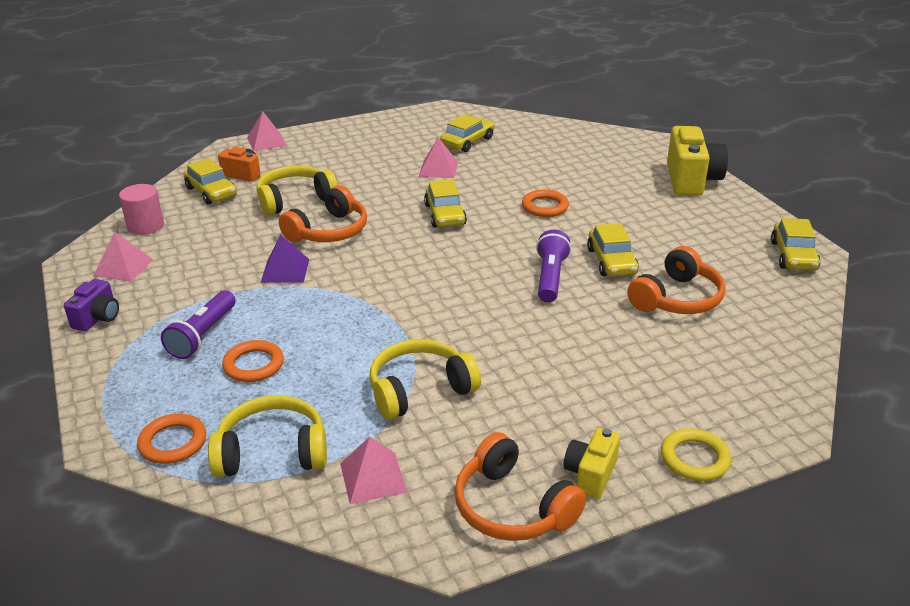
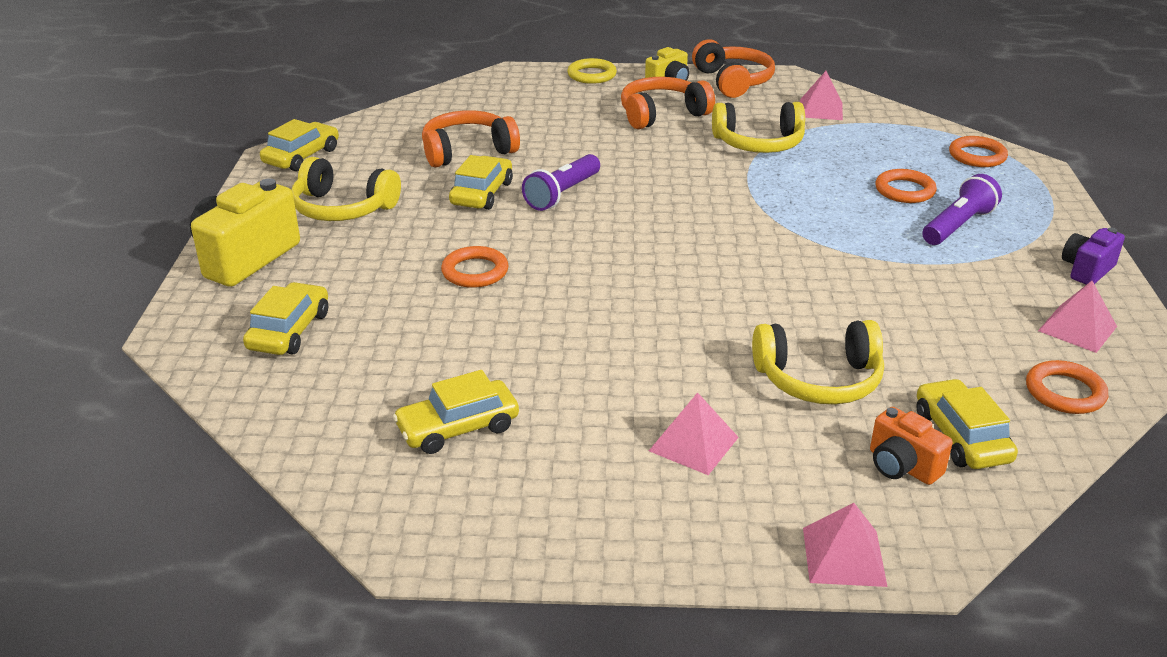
camera: 155 degrees left, 0 degrees up
pink cylinder [119,184,164,235] -> orange ring [1026,360,1108,414]
yellow headphones [208,395,327,477] -> yellow headphones moved to [291,157,401,221]
purple pyramid [261,235,309,283] -> none
orange headphones [279,185,367,242] -> orange headphones moved to [621,77,715,129]
pink pyramid [419,137,458,178] -> pink pyramid moved to [649,392,739,475]
yellow car [424,179,467,228] -> yellow car moved to [243,282,328,355]

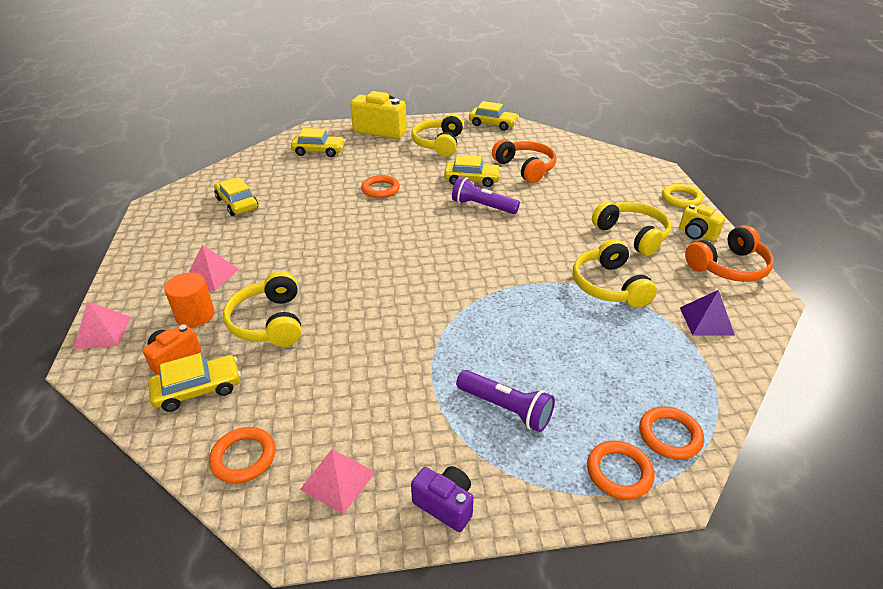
camera: 80 degrees right, 5 degrees up
orange headphones [621,77,715,129] -> yellow headphones [592,201,671,256]
pink pyramid [800,71,843,120] -> purple pyramid [680,290,735,336]
orange ring [875,169,937,203] -> orange ring moved to [587,441,655,500]
none -> orange cylinder [164,272,215,327]

